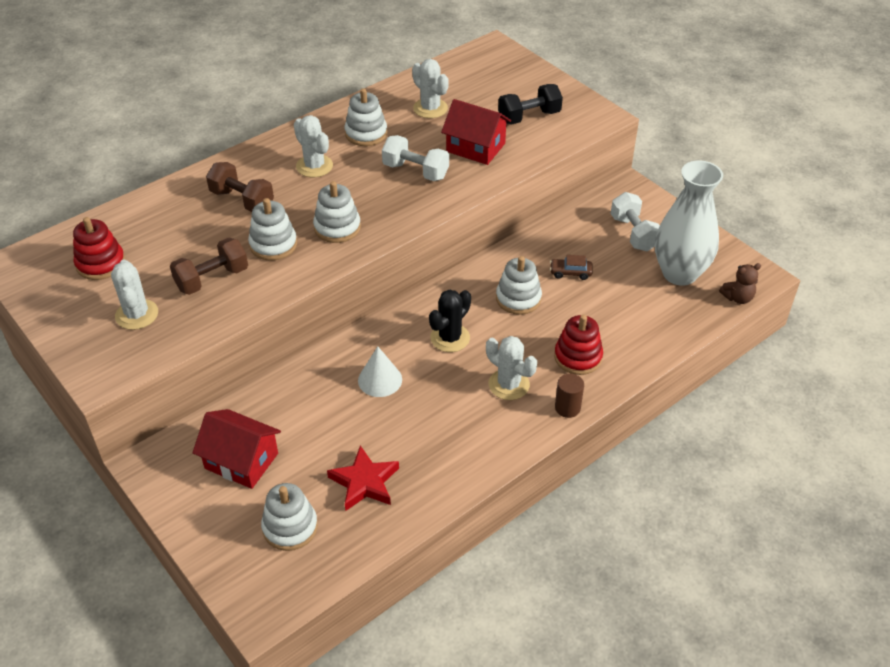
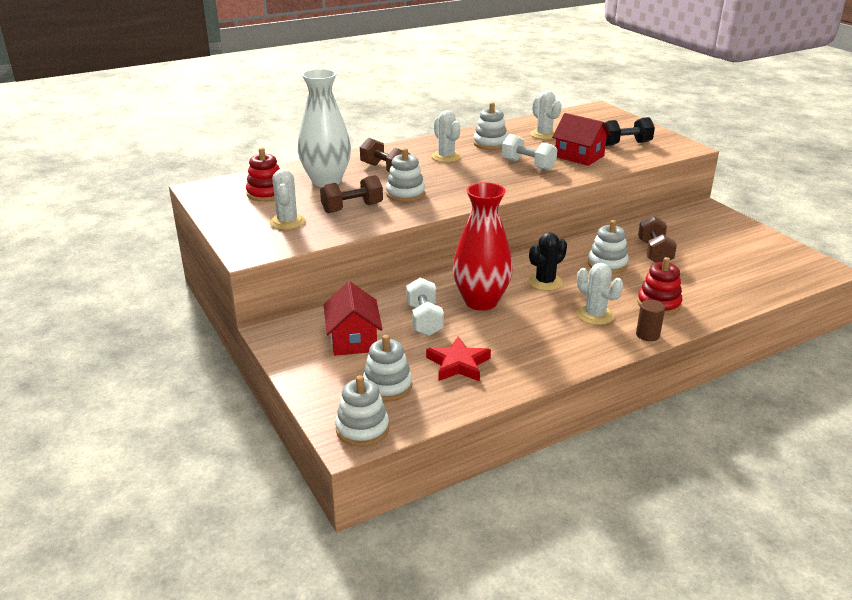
camera: 10 degrees right, 15 degrees down
red house [193,409,281,489] -> red house turned 45 degrees clockwise [324,281,383,356]
white stacking toy [313,181,361,243] -> white stacking toy moved to [335,375,389,447]
white cone [358,346,402,397] -> red vase [453,182,513,311]
brown car [550,255,593,280] -> brown dumbbell [638,216,677,263]
white dumbbell [611,192,660,251] -> white dumbbell moved to [406,277,444,336]
white vase [655,160,723,286] -> white vase moved to [298,69,351,187]
brown teddy bear [719,263,761,304] -> none

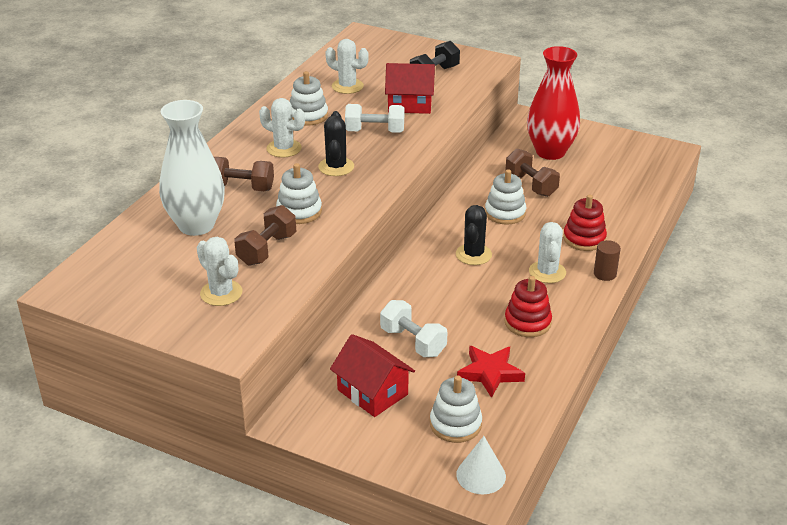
camera: 35 degrees left, 5 degrees up
red stacking toy [246,148,280,202] -> red stacking toy moved to [504,276,552,337]
white stacking toy [335,375,389,447] -> white cone [456,436,506,494]
red vase [453,182,513,311] -> red vase moved to [527,46,580,160]
white cactus [577,263,623,325] -> white cactus turned 75 degrees clockwise [529,222,566,283]
none -> black cactus [318,111,354,176]

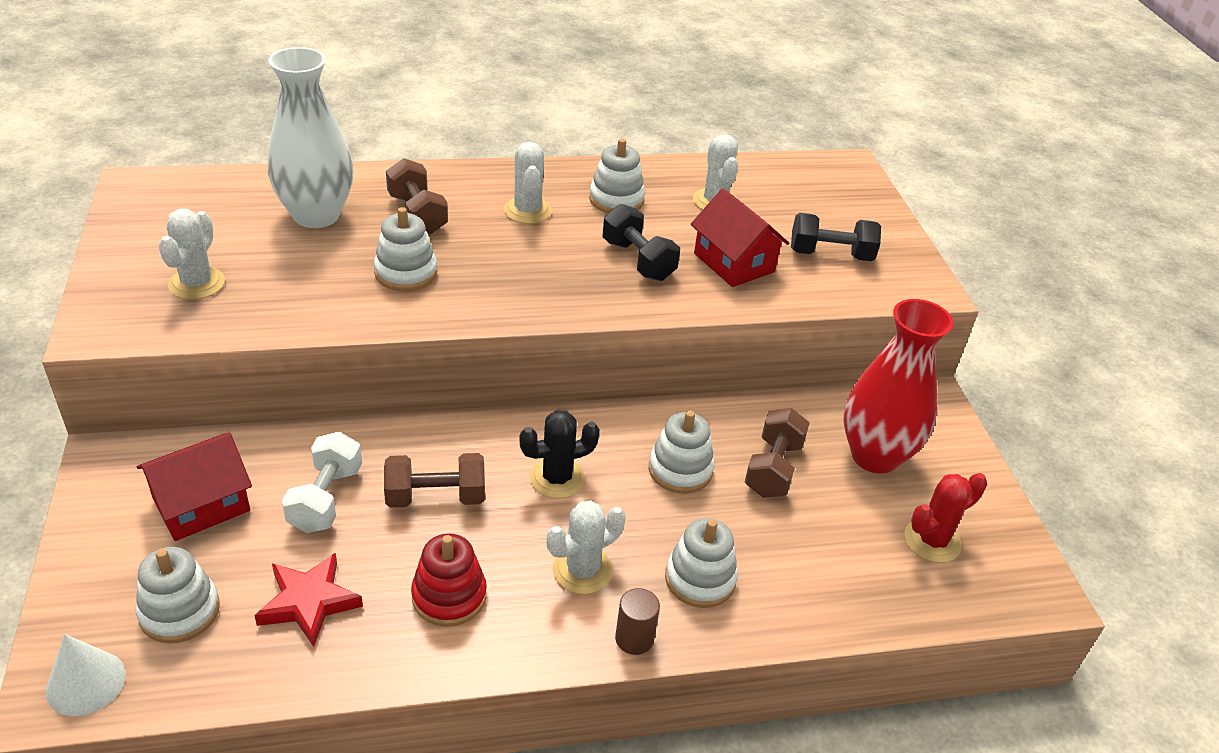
camera: 50 degrees right, 5 degrees up
brown dumbbell [234,205,296,266] -> brown dumbbell moved to [384,453,485,508]
black cactus [318,111,354,176] -> none
red house [330,334,415,417] -> red house turned 45 degrees clockwise [137,433,252,541]
white dumbbell [345,104,404,133] -> black dumbbell [602,204,680,281]
red stacking toy [563,194,607,251] -> white stacking toy [665,518,738,608]
none -> red cactus [904,473,987,563]

